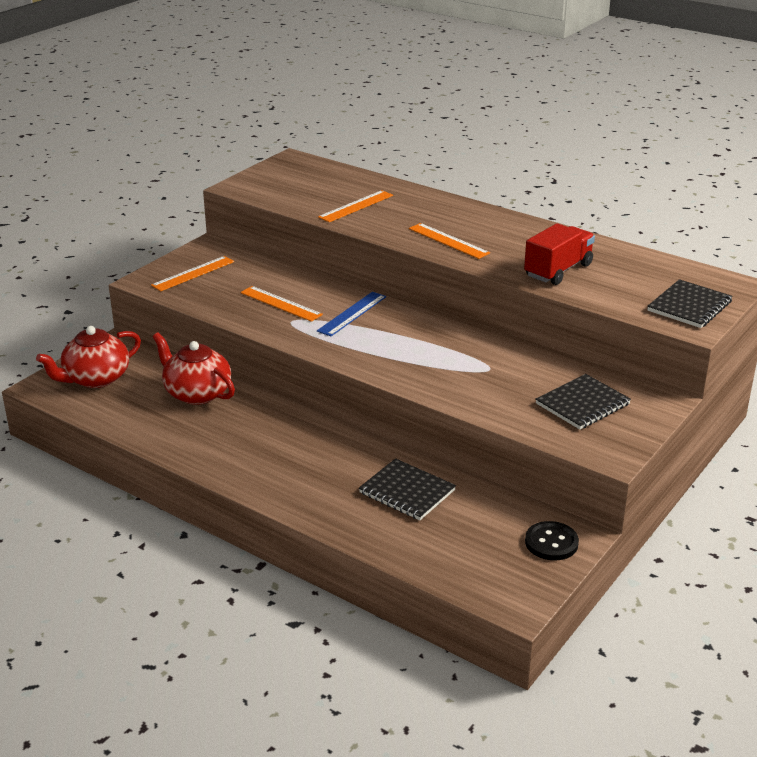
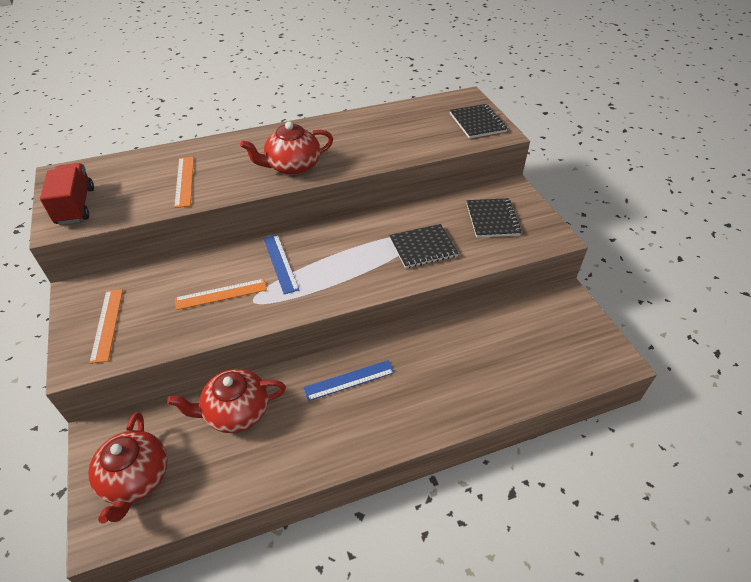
camera: 55 degrees left, 15 degrees up
black notebook [359,458,456,520] -> black notebook moved to [389,224,459,268]
orange ruler [409,223,490,259] -> red teapot [240,121,333,175]
red truck [524,223,595,285] -> red truck moved to [40,163,94,225]
black button [525,521,579,560] -> none
none -> blue ruler [303,360,395,401]

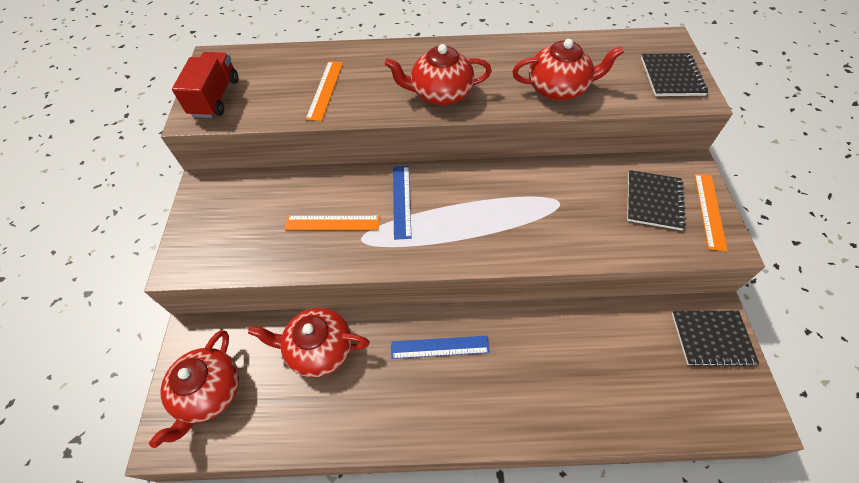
camera: 20 degrees right, 10 degrees up
orange ruler [89,289,123,364] -> orange ruler moved to [694,174,728,251]
black notebook [389,224,459,268] -> black notebook moved to [672,311,759,367]
none -> red teapot [512,39,624,101]

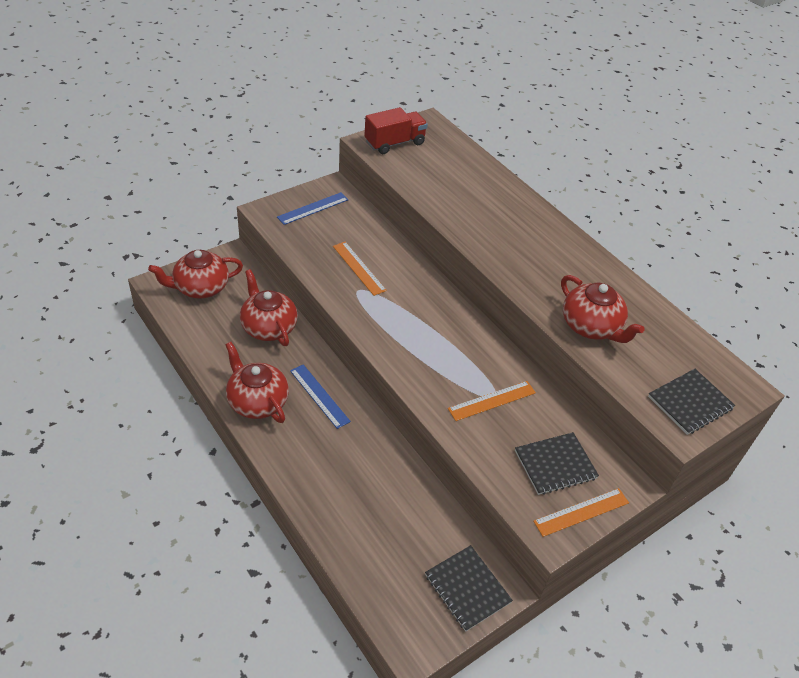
camera: 50 degrees right, 10 degrees down
orange ruler [306,61,343,121] -> orange ruler moved to [448,381,536,421]
red teapot [385,44,492,105] -> red teapot moved to [225,342,289,423]
blue ruler [393,166,412,240] -> blue ruler moved to [277,192,349,225]

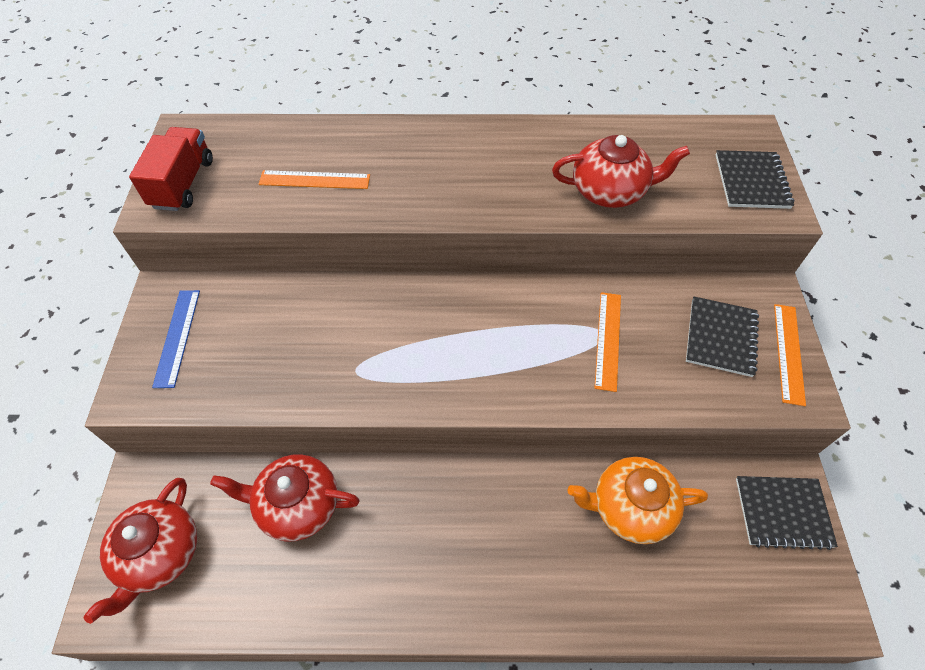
camera: 50 degrees left, 10 degrees up
red teapot [225,342,289,423] -> none
blue ruler [290,364,351,429] -> none
orange ruler [333,242,387,296] -> orange ruler moved to [259,170,370,189]
none -> orange teapot [568,457,708,544]

